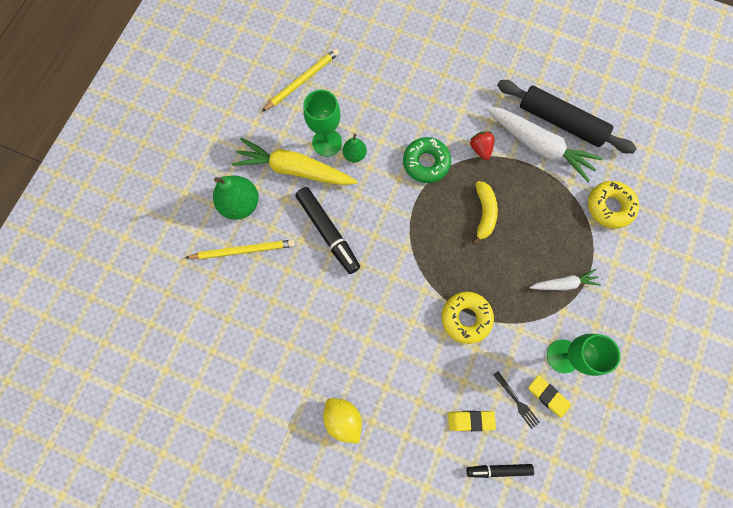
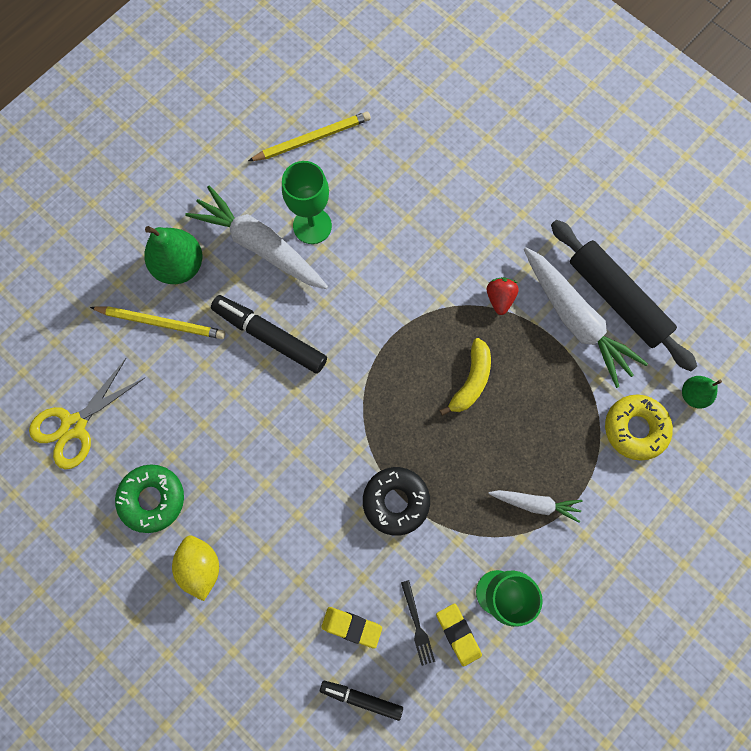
camera: 20 degrees right, 0 degrees up
yellow carrot [232,138,358,185] -> white carrot [185,186,328,289]
black marker [295,187,360,274] -> black marker turned 135 degrees clockwise [211,295,327,374]
green pear [343,134,367,162] -> green pear moved to [682,376,722,409]
green donut [403,137,451,183] -> green donut moved to [115,464,184,533]
yellow donut [441,292,494,344] -> black donut [363,467,430,536]
none -> yellow scissors [29,358,145,469]

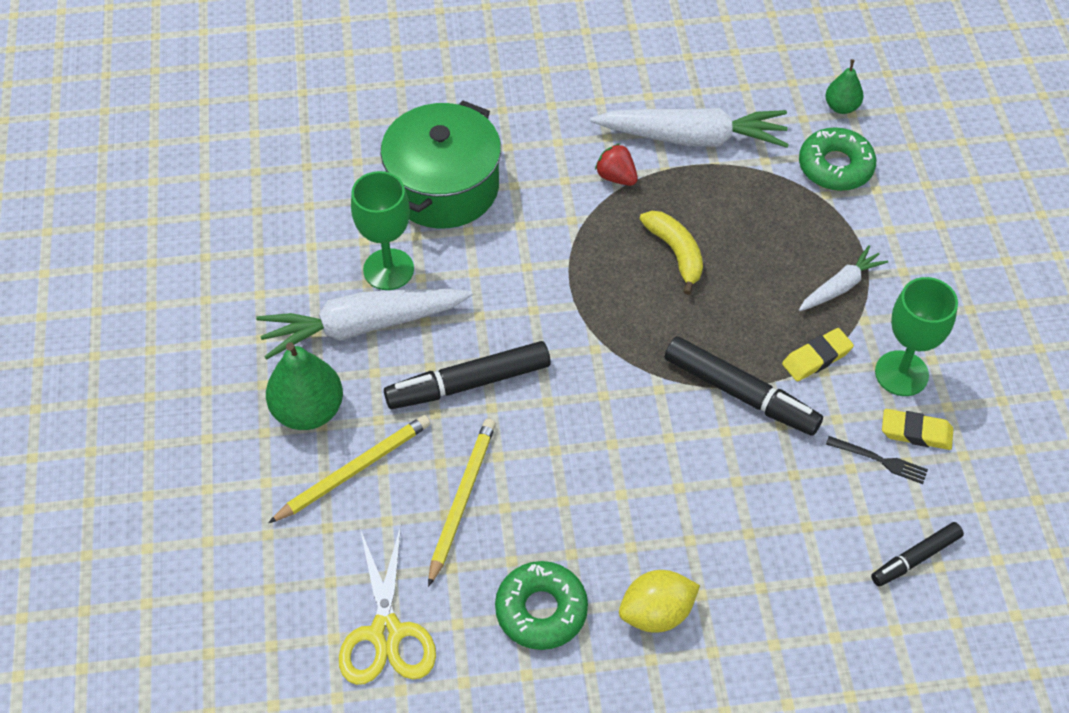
camera: 50 degrees left, 20 degrees down
yellow lemon [172,536,219,601] -> yellow lemon turned 45 degrees counterclockwise [619,570,700,633]
yellow pencil [248,111,371,161] -> yellow pencil moved to [428,419,496,587]
yellow eraser [321,607,382,649] -> yellow eraser moved to [782,328,854,381]
black donut [363,467,430,536] -> black marker [665,336,823,436]
black rolling pin [551,220,697,371] -> none
yellow donut [605,394,673,461] -> green donut [799,127,876,191]
none -> green pot [381,101,501,228]

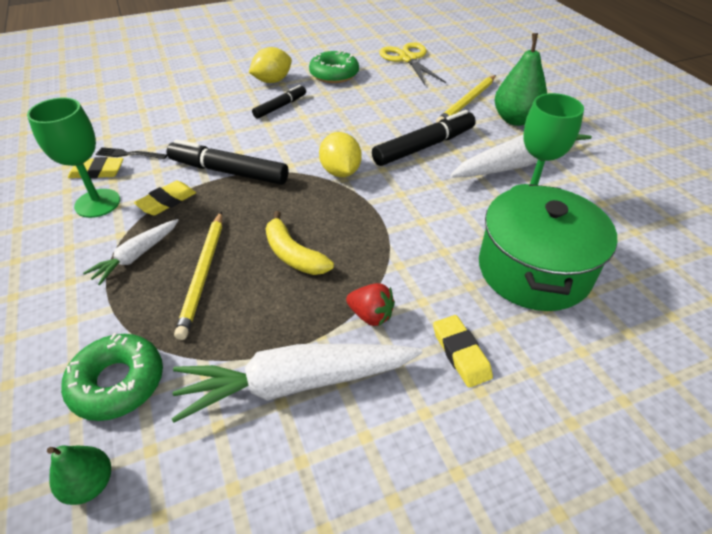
camera: 165 degrees right, 10 degrees down
yellow pencil [428,419,496,587] -> yellow pencil moved to [174,211,222,340]
black marker [871,522,964,587] -> black marker moved to [252,85,306,119]
none -> yellow lemon [319,132,362,177]
none -> yellow eraser [433,315,493,388]

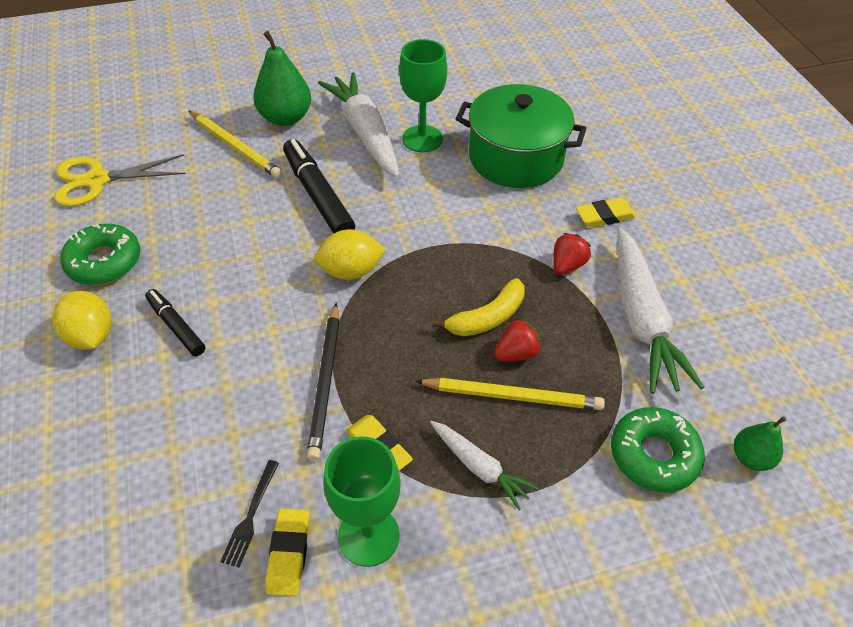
camera: 85 degrees left, 5 degrees up
black marker [167,139,289,185] -> black pencil [307,303,340,461]
none -> red strawberry [494,318,542,361]

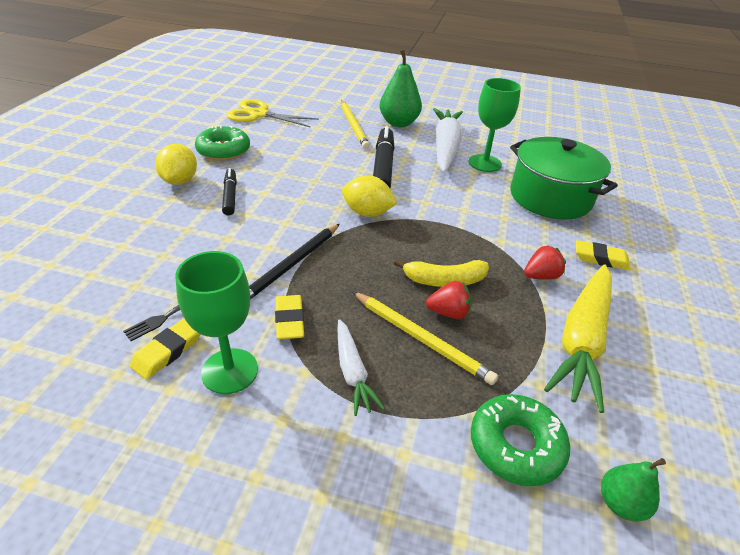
camera: 30 degrees right, 10 degrees down
white carrot [617,228,705,394] -> yellow carrot [544,264,612,413]

